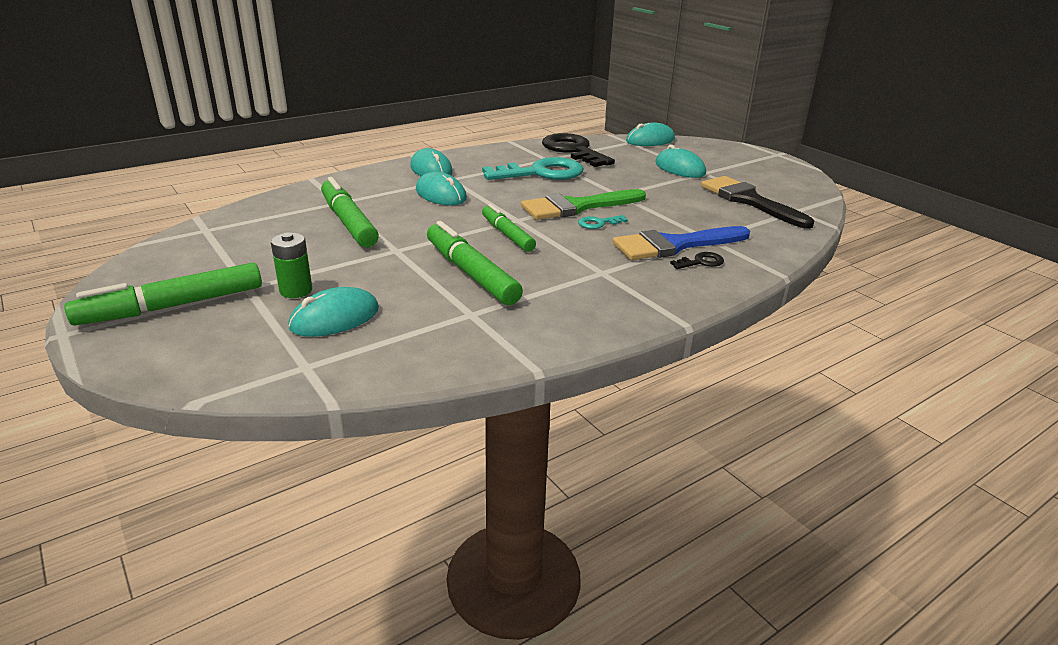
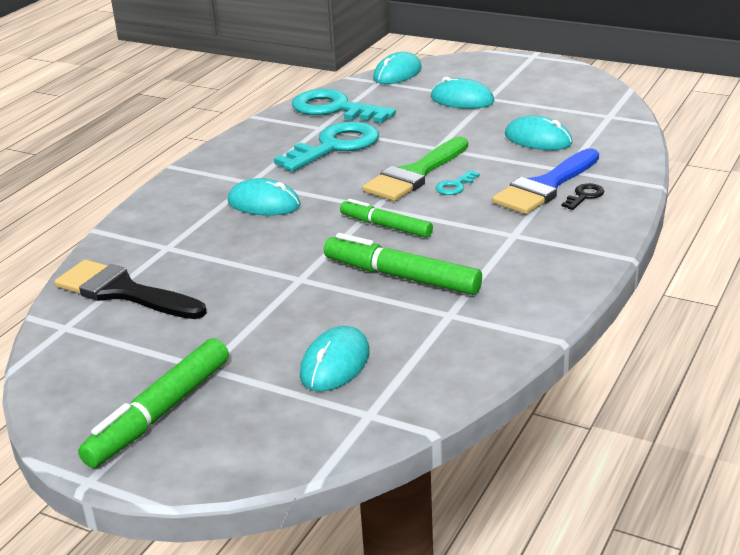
camera: 25 degrees left, 0 degrees up
green battery [271,233,312,298] -> none
green marker [321,177,379,247] -> none
turquoise mouse [410,148,453,176] -> turquoise mouse moved to [505,115,573,150]
black key [542,133,615,167] -> turquoise key [292,89,396,123]
black brush [701,176,814,229] -> black brush moved to [55,259,207,319]

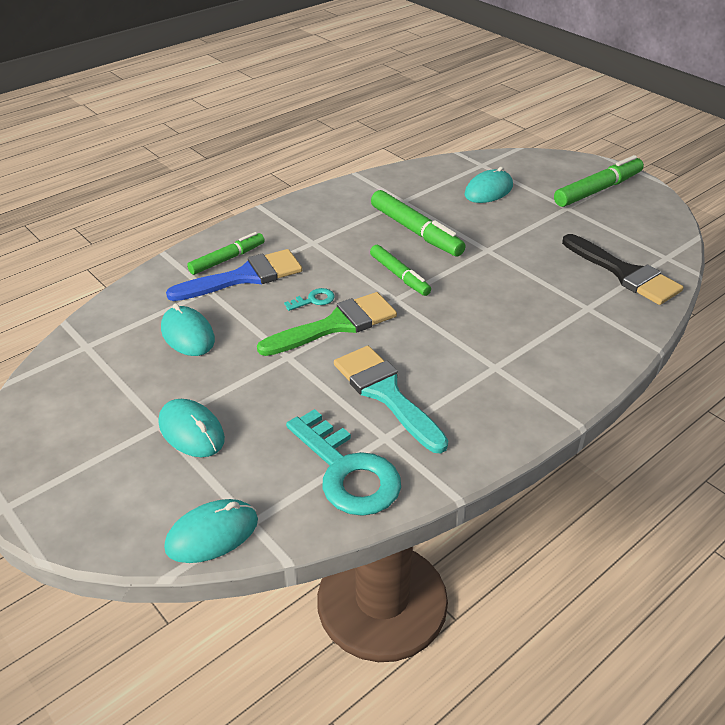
camera: 160 degrees left, 10 degrees up
turquoise mouse [228,178,301,216] -> none
turquoise key [274,121,379,172] -> turquoise brush [334,346,448,453]
black key [562,183,604,210] -> green marker [187,232,265,275]

